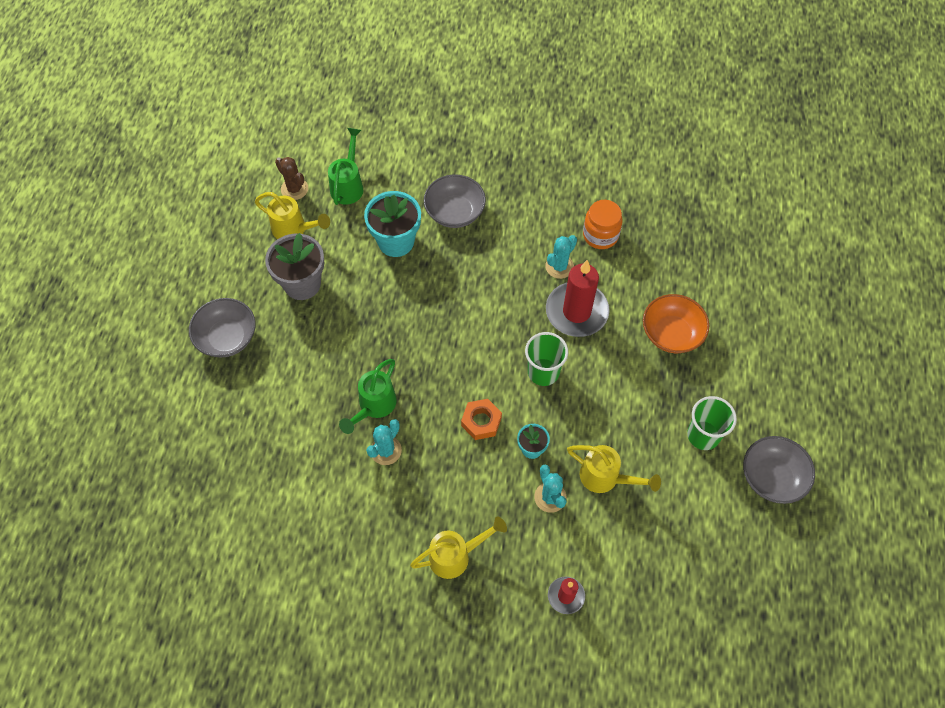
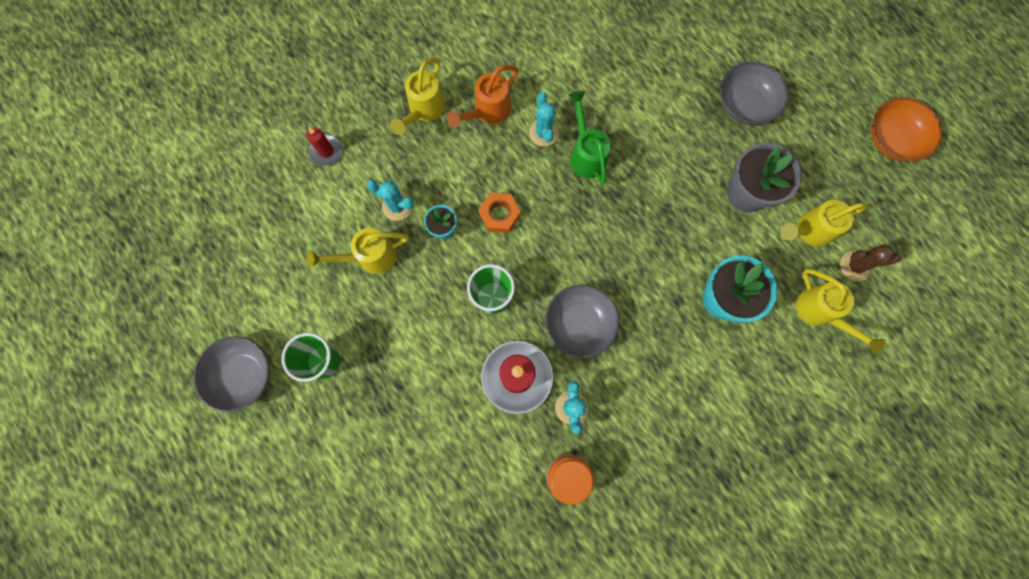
camera: 135 degrees right, 15 degrees up
green watering can [328,128,363,205] -> yellow watering can [796,268,886,354]
grey bowl [424,174,486,228] -> grey bowl moved to [545,285,619,358]
orange bowl [643,294,709,353] -> orange bowl moved to [871,97,943,161]
none -> orange watering can [447,65,518,128]

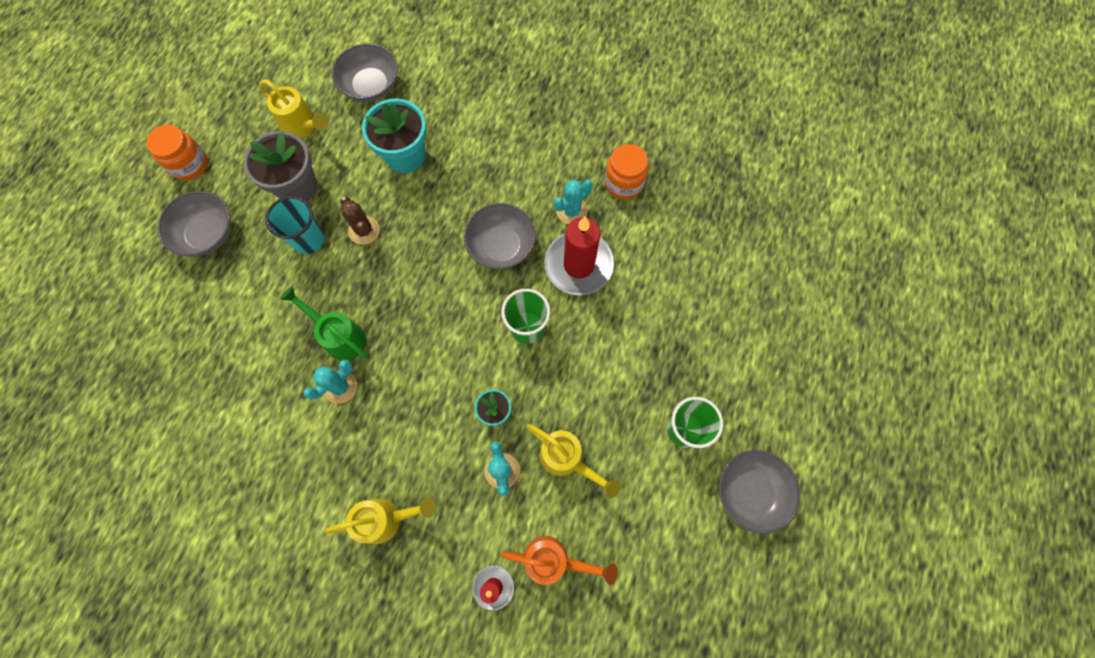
camera: 125 degrees left, 5 degrees down
orange watering can [447,65,518,128] -> orange watering can moved to [501,536,618,585]
orange nut [478,193,521,233] -> none
green watering can [569,91,611,184] -> green watering can turned 90 degrees clockwise [280,286,368,360]
yellow watering can [796,268,886,354] -> grey bowl [332,43,398,102]
brown cactus [840,245,901,281] -> brown cactus moved to [340,196,380,245]
orange bowl [871,97,943,161] -> none
none -> orange jar [146,125,208,180]
none -> turquoise cup [265,196,325,254]

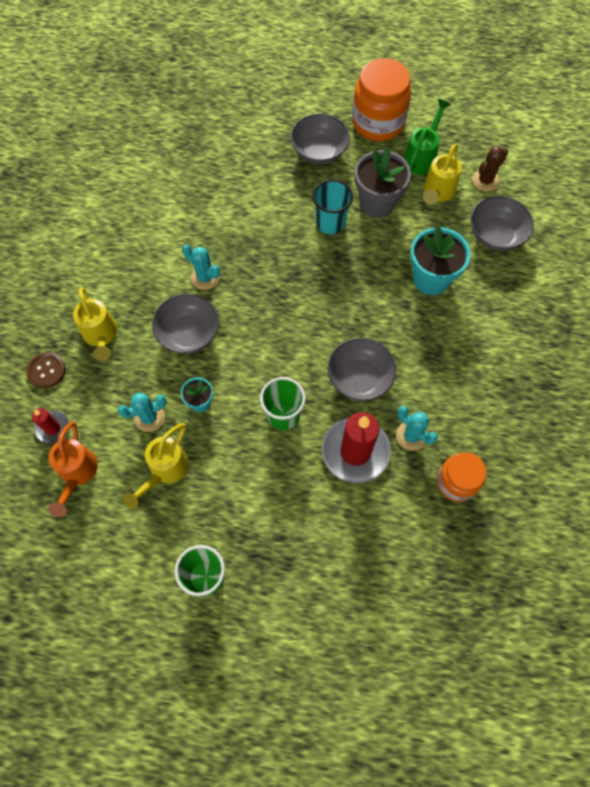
camera: 80 degrees right, 5 degrees down
orange jar [146,125,208,180] -> orange jar [352,58,411,141], size x1.59
green watering can [280,286,368,360] -> green watering can moved to [404,99,451,175]
brown cactus [340,196,380,245] -> brown cactus moved to [472,146,508,191]
grey bowl [719,450,800,534] -> grey bowl moved to [152,293,219,354]
none -> brown button [26,352,66,388]

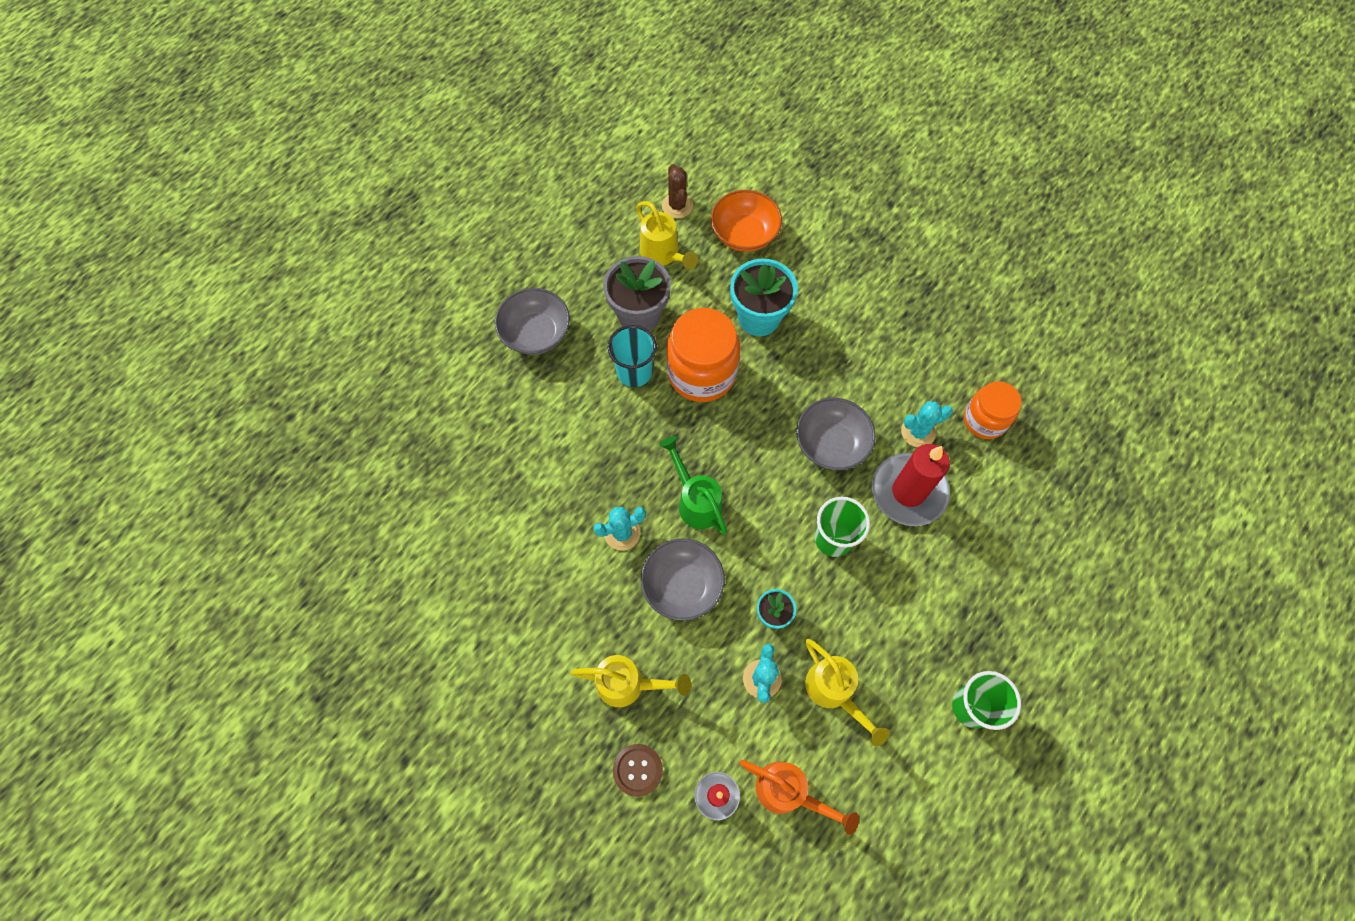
camera: 60 degrees left, 0 degrees up
orange jar [352,58,411,141] -> orange jar moved to [666,308,740,402]
green watering can [404,99,451,175] -> green watering can moved to [659,436,727,534]
grey bowl [470,196,534,251] -> orange bowl [711,190,782,252]

